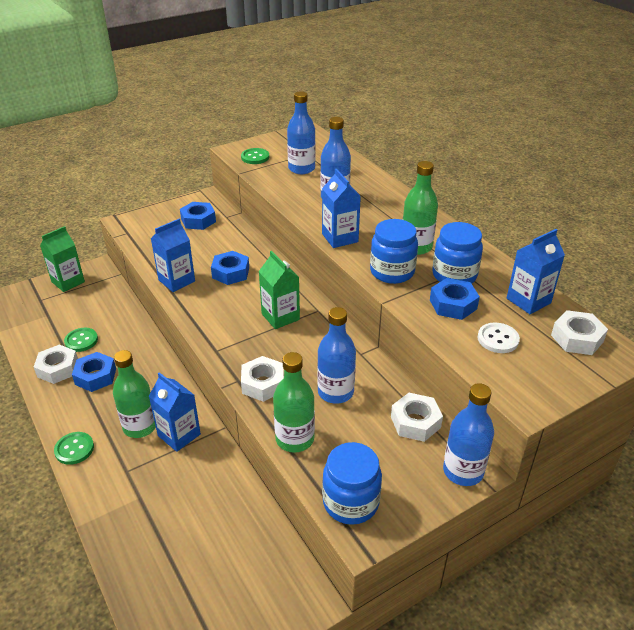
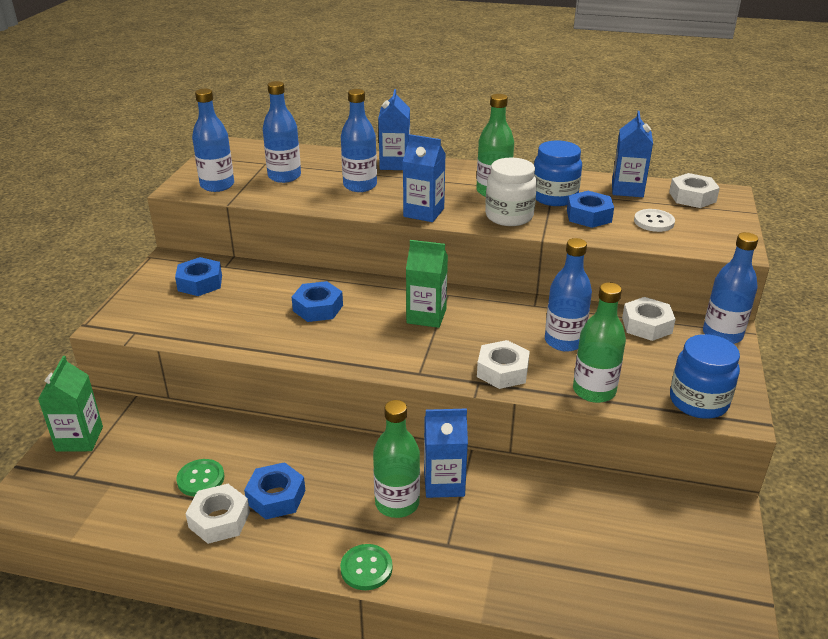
camera: 45 degrees left, 5 degrees down
blue carton [151,219,195,292] -> blue carton moved to [378,89,410,170]
green button [241,148,269,164] -> blue bottle [192,89,234,192]
blue jar [370,219,418,284] -> white jar [485,158,537,226]

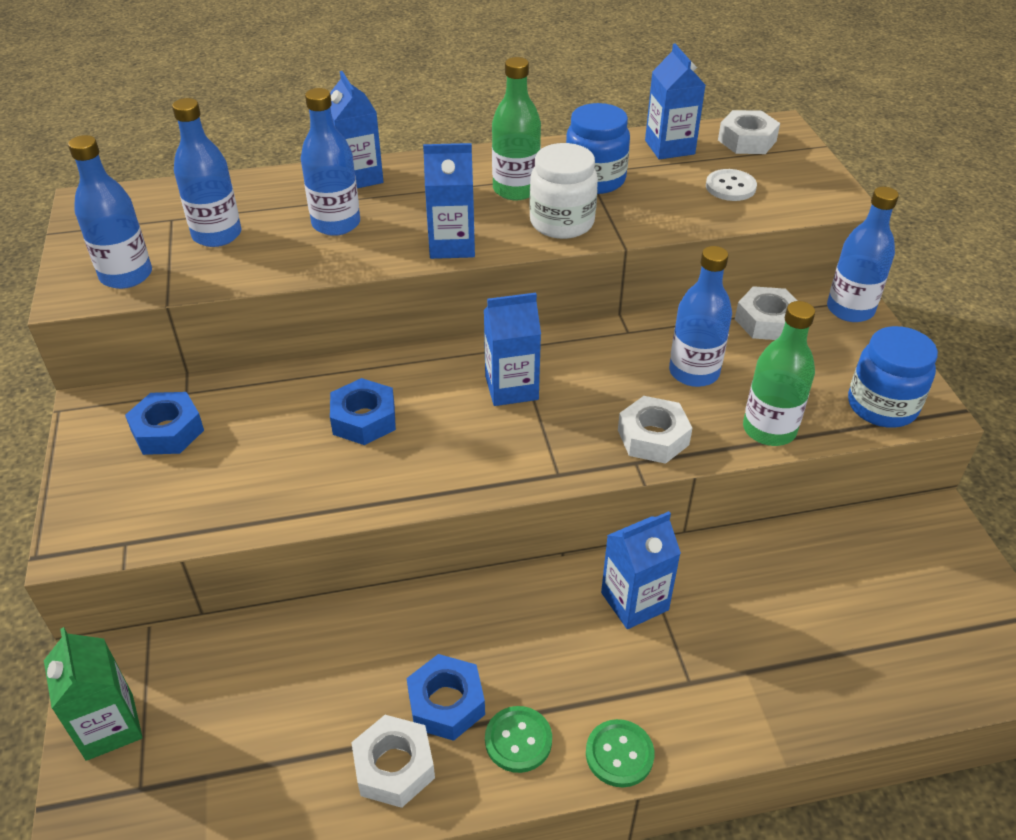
camera: 25 degrees left, 10 degrees up
green button [176,459,224,496] -> green button moved to [485,706,552,773]
green bottle [373,400,420,518] -> none
green carton [406,240,448,328] -> blue carton [484,293,541,406]
blue nut [567,191,614,228] -> none

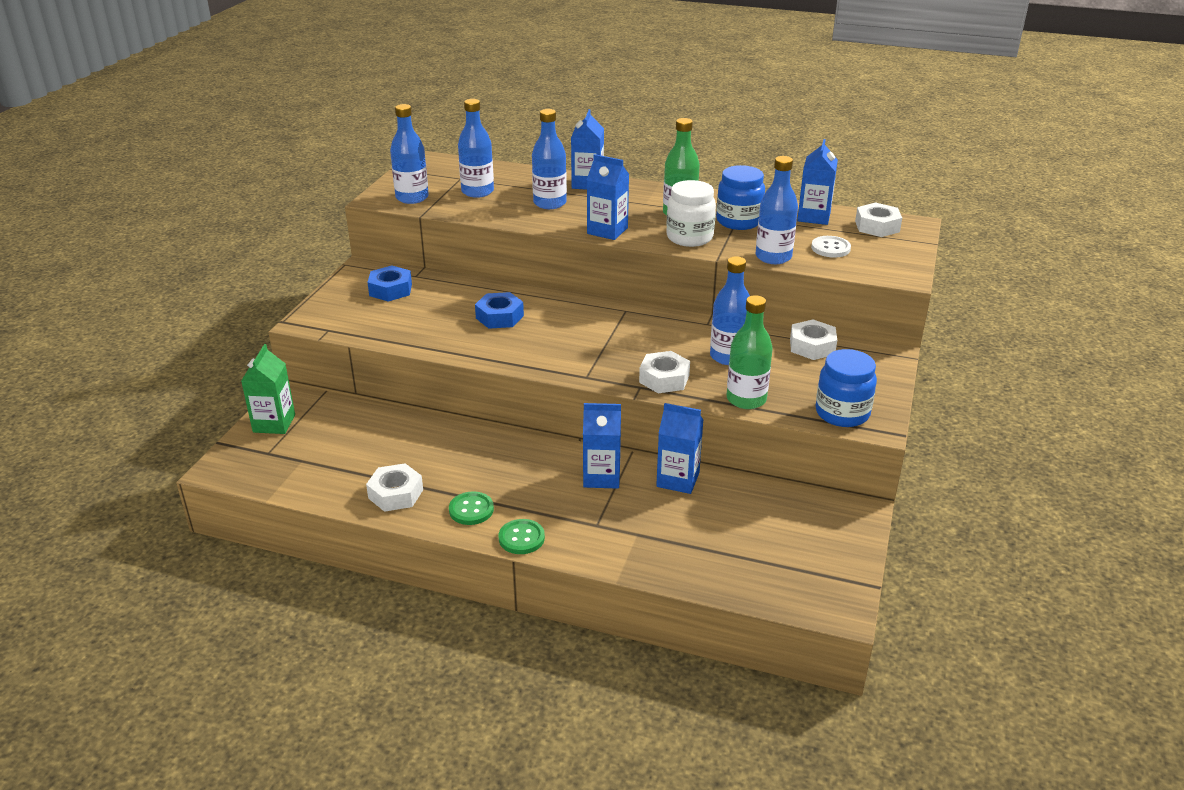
camera: 30 degrees right, 10 degrees down
blue nut [406,654,485,741] -> none
blue carton [484,293,541,406] -> blue carton moved to [656,403,703,494]
blue bottle [827,187,899,322] -> blue bottle moved to [756,156,798,264]

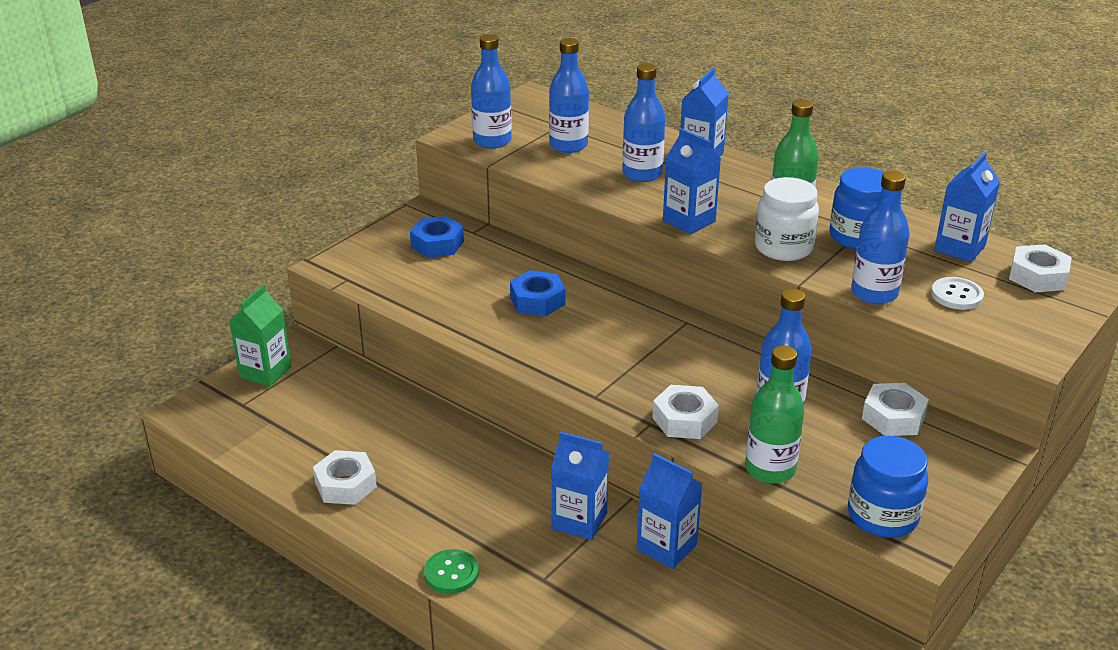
camera: 20 degrees right, 0 degrees up
green button [449,491,494,525] -> none

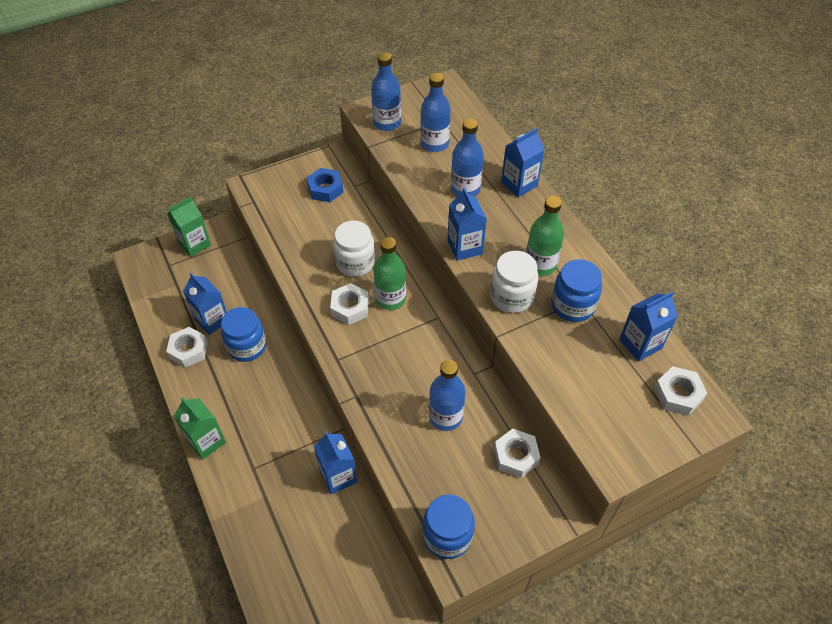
camera: 25 degrees right, 20 degrees up
green button [424,549,479,594] -> green carton [174,397,226,460]
blue nut [510,270,566,317] -> white jar [333,221,375,277]
blue carton [551,431,609,540] -> blue carton moved to [183,273,227,335]
white nut [652,385,719,439] -> white nut moved to [330,283,369,325]
green bottle [745,346,804,484] -> green bottle moved to [373,237,406,310]
blue bottle [851,170,910,304] -> none
white button [931,277,984,310] -> none
none -> blue jar [221,307,266,362]

